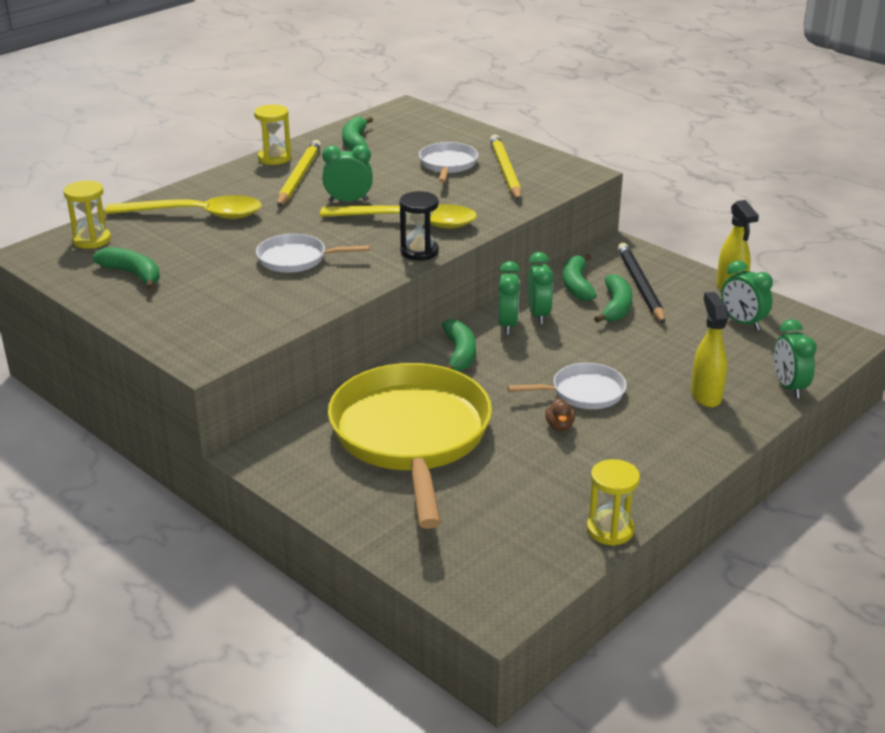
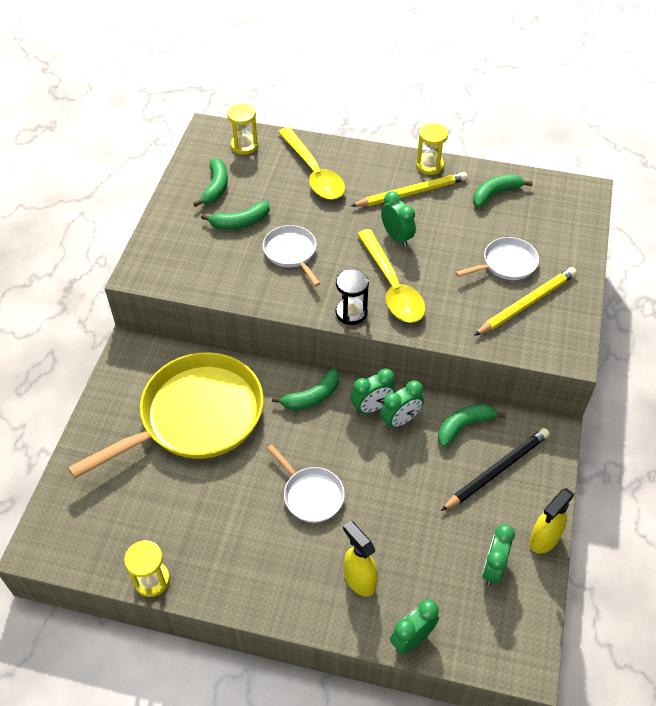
camera: 60 degrees right, 20 degrees up
brown duck [545,398,575,431] -> none
green banana [594,274,632,323] -> green banana moved to [201,201,270,230]
yellow spray bottle [691,292,728,407] -> yellow spray bottle turned 90 degrees counterclockwise [343,521,378,597]

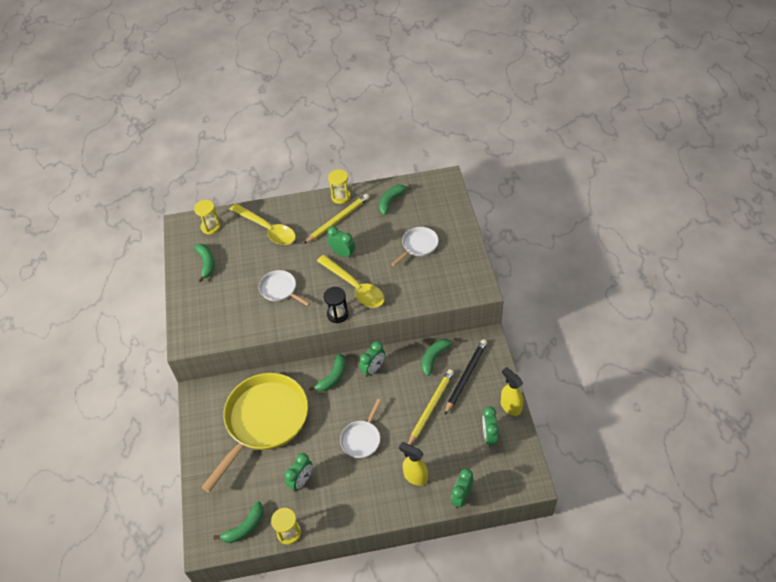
camera: 20 degrees left, 0 degrees up
green banana [201,201,270,230] -> green banana moved to [214,501,264,543]
white pan [267,445,345,523] -> white pan turned 90 degrees clockwise [340,399,382,458]
green clock [380,380,424,429] -> green clock moved to [285,453,313,492]
yellow pencil [474,267,577,336] -> yellow pencil moved to [408,369,454,445]
yellow spray bottle [529,488,575,554] -> yellow spray bottle turned 120 degrees clockwise [501,367,523,416]

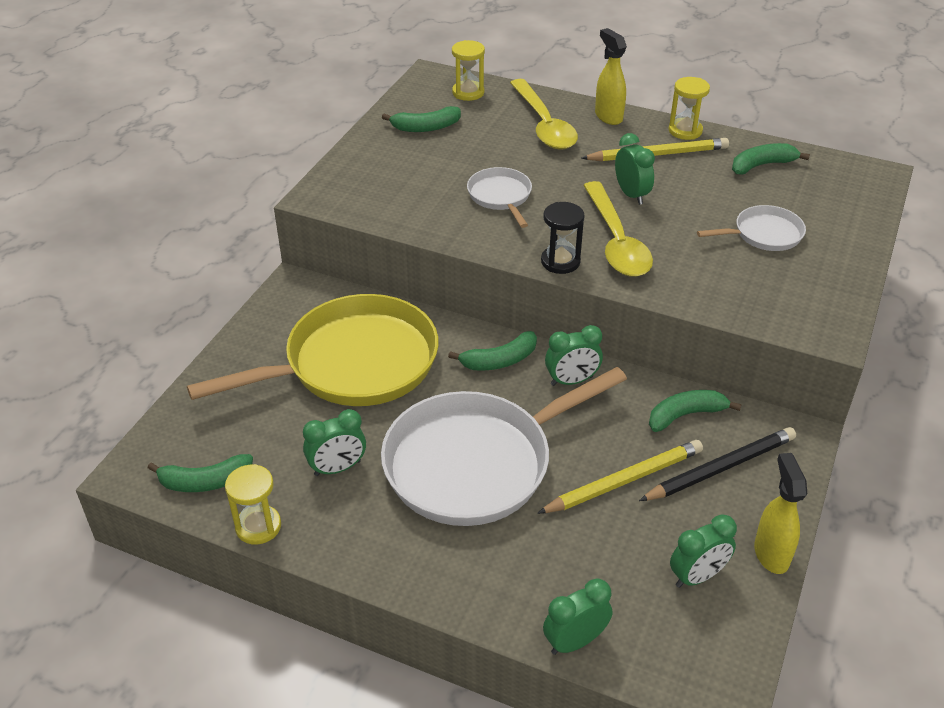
camera: 30 degrees right, 10 degrees down
green banana [194,244,215,283] -> green banana turned 60 degrees clockwise [382,106,461,132]
white pan [340,399,382,458] -> white pan [381,367,627,526], size x2.15
yellow spray bottle [399,442,428,486] -> yellow spray bottle moved to [595,28,627,125]
green clock [483,406,499,447] -> green clock turned 150 degrees counterclockwise [670,514,737,588]

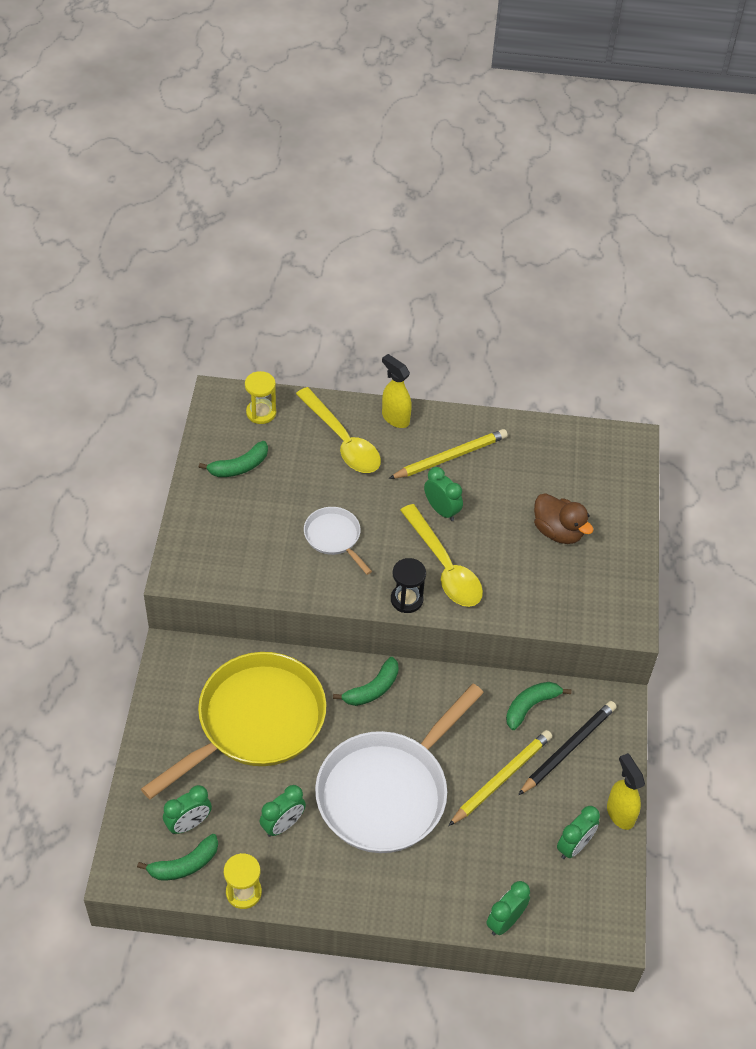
camera: 20 degrees left, 10 degrees up
green clock [545,325,603,386] -> green clock moved to [163,785,212,834]
yellow hourglass [668,77,710,140] -> none
white pan [697,205,806,251] -> brown duck [534,493,594,544]
green banana [732,143,810,175] -> none

